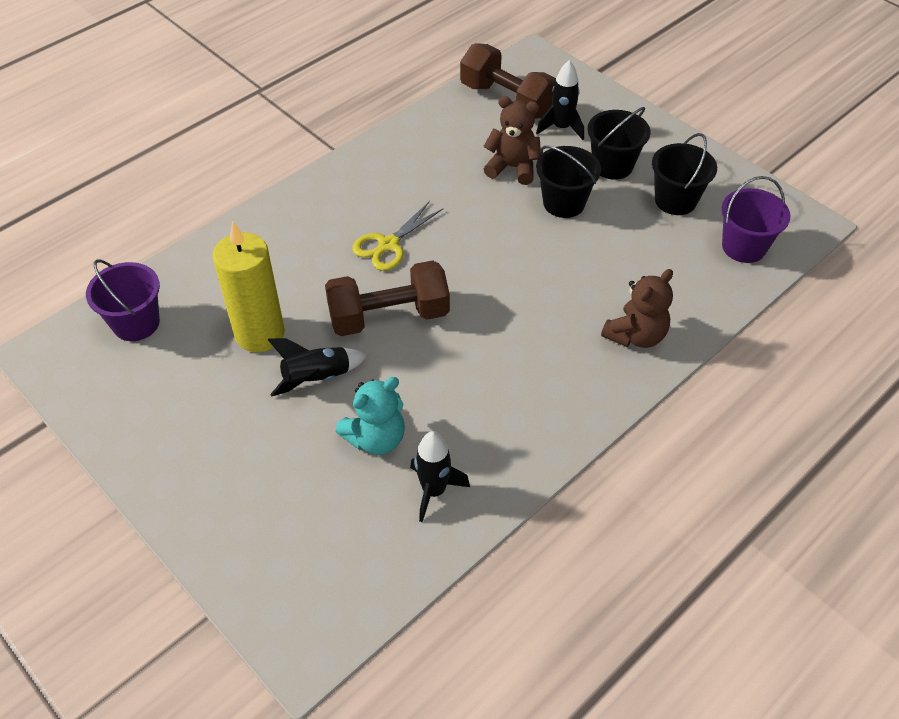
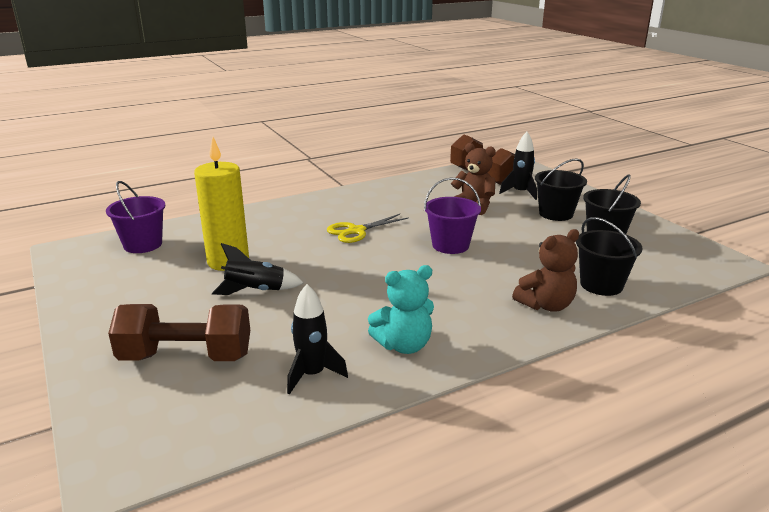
camera: 15 degrees right, 25 degrees down
brown dumbbell [325,260,450,336] -> brown dumbbell moved to [108,304,250,361]
turquoise teddy bear [336,377,405,455] -> turquoise teddy bear moved to [368,265,434,354]
black bucket [536,146,601,218] -> black bucket moved to [576,217,643,296]
purple bucket [721,176,791,263] -> purple bucket moved to [424,177,481,254]

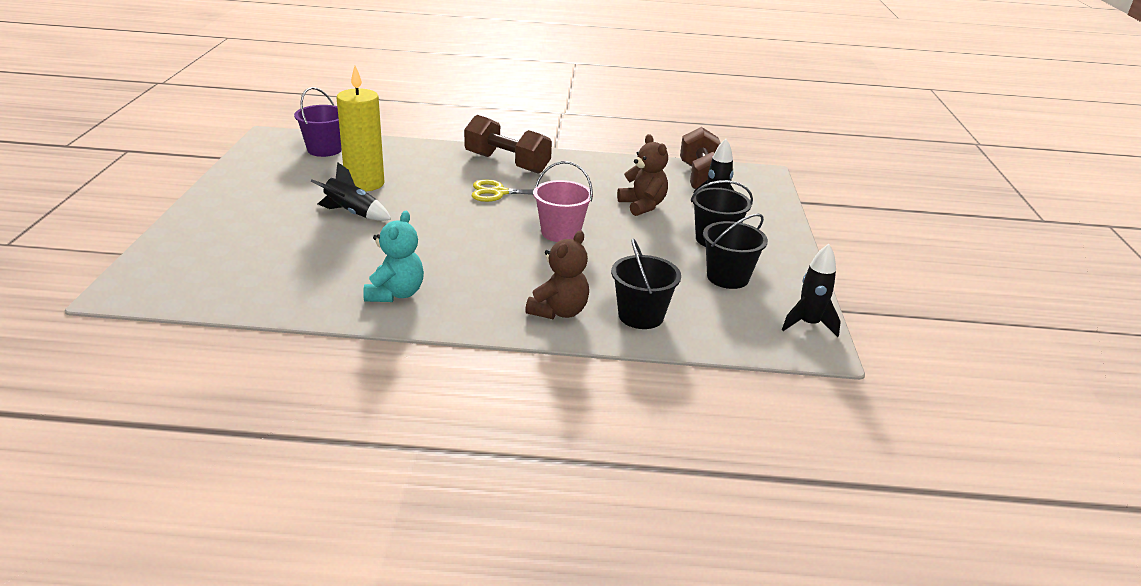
camera: 30 degrees right, 5 degrees up
brown dumbbell [108,304,250,361] -> brown dumbbell moved to [464,115,552,174]
black rocket [287,284,348,395] -> black rocket moved to [782,244,841,337]
turquoise teddy bear [368,265,434,354] -> turquoise teddy bear turned 90 degrees counterclockwise [363,211,424,302]
purple bucket [424,177,481,254] -> pink bucket [533,161,593,242]
brown teddy bear [512,229,579,312] -> brown teddy bear turned 60 degrees counterclockwise [525,231,589,319]

